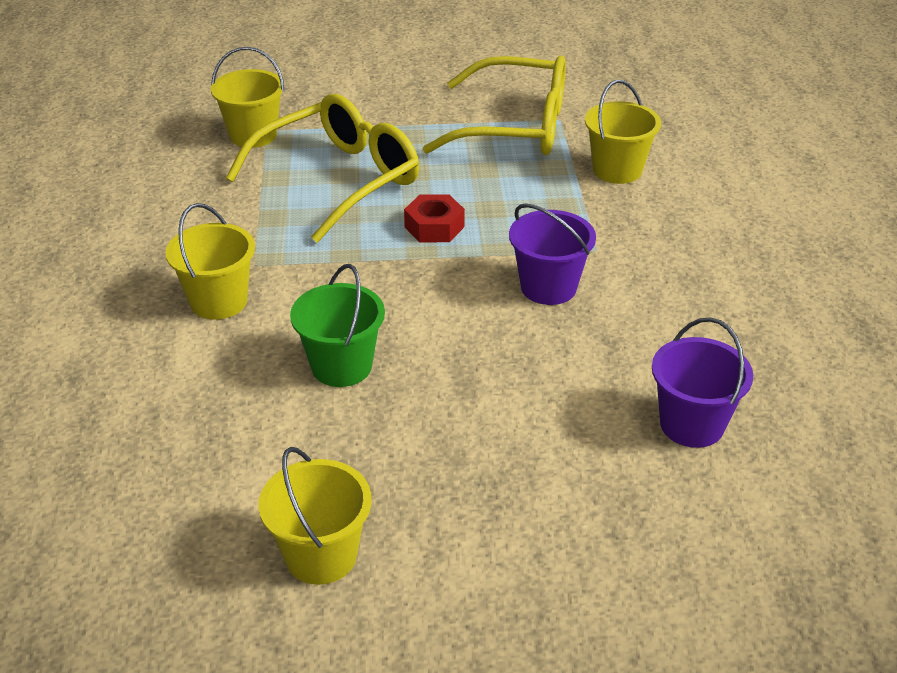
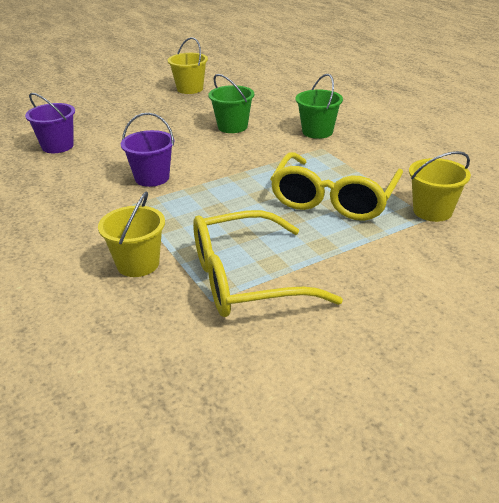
camera: 155 degrees right, 5 degrees down
yellow bucket [166,203,255,320] -> green bucket [296,74,343,139]
red nut [404,194,465,242] -> none

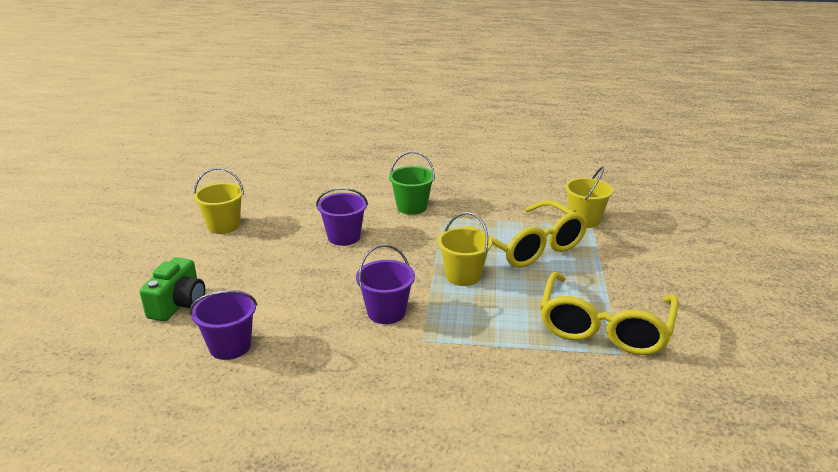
camera: 55 degrees left, 5 degrees down
yellow bucket [98,191,165,277] -> yellow bucket moved to [437,212,492,286]
green bucket [208,74,254,133] -> purple bucket [316,188,368,246]
none -> green camera [139,257,205,321]

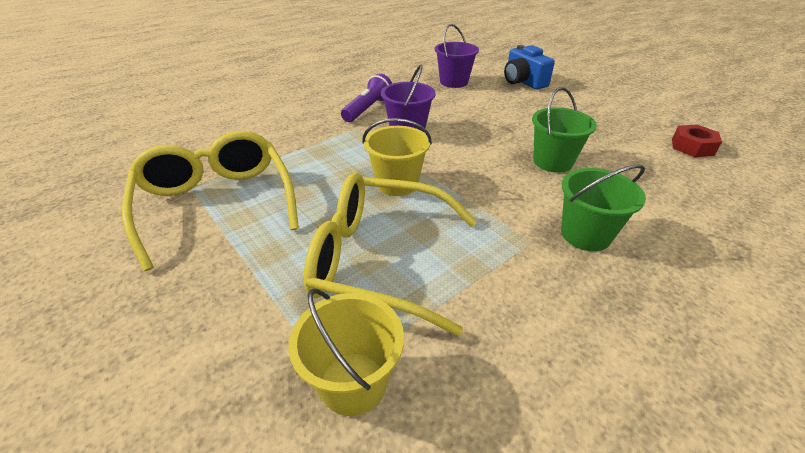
camera: 135 degrees right, 10 degrees up
green camera [139,257,205,321] -> blue camera [504,45,555,89]
yellow bucket [194,168,244,234] -> none
purple bucket [316,188,368,246] -> green bucket [532,87,597,173]
none -> purple flashlight [341,73,392,122]
none -> red nut [672,125,722,157]

